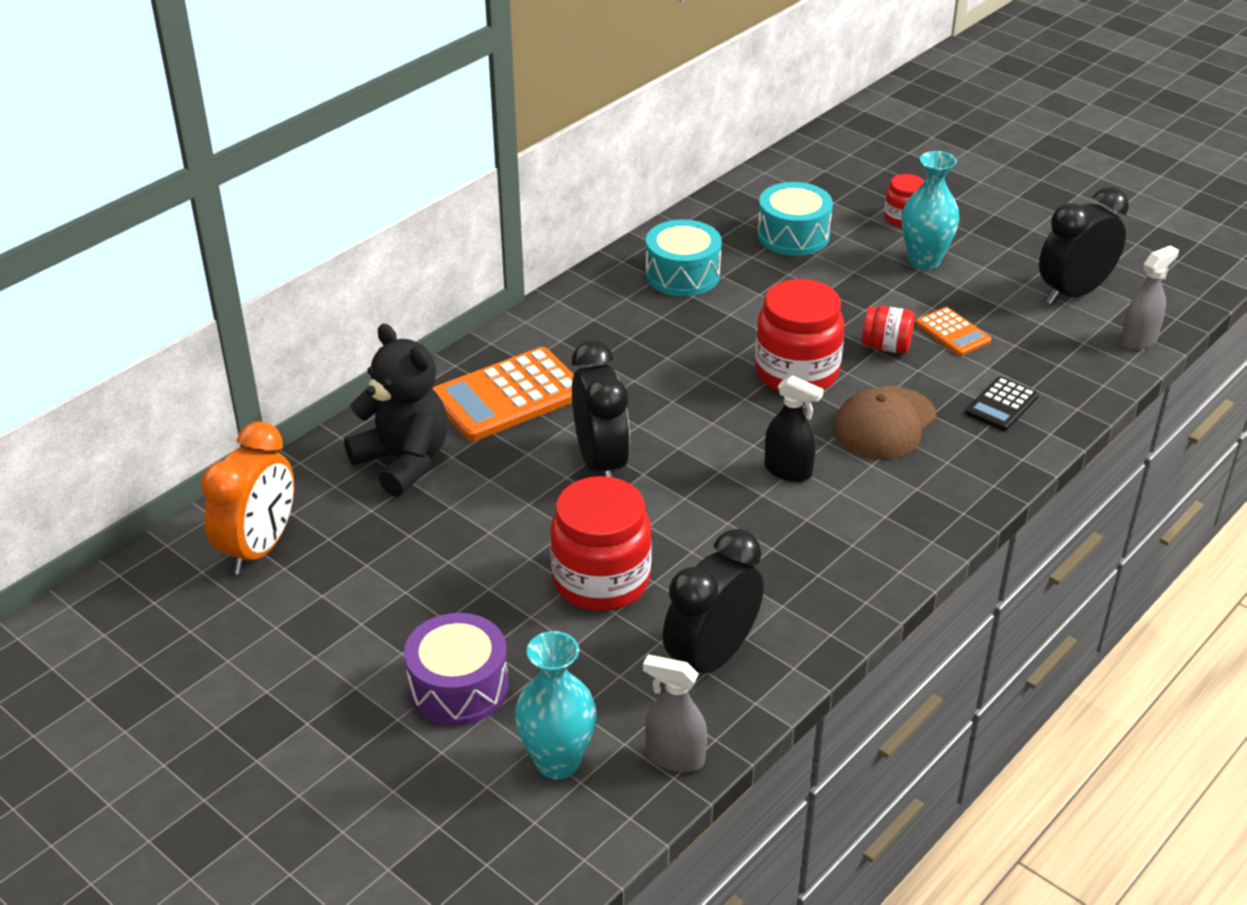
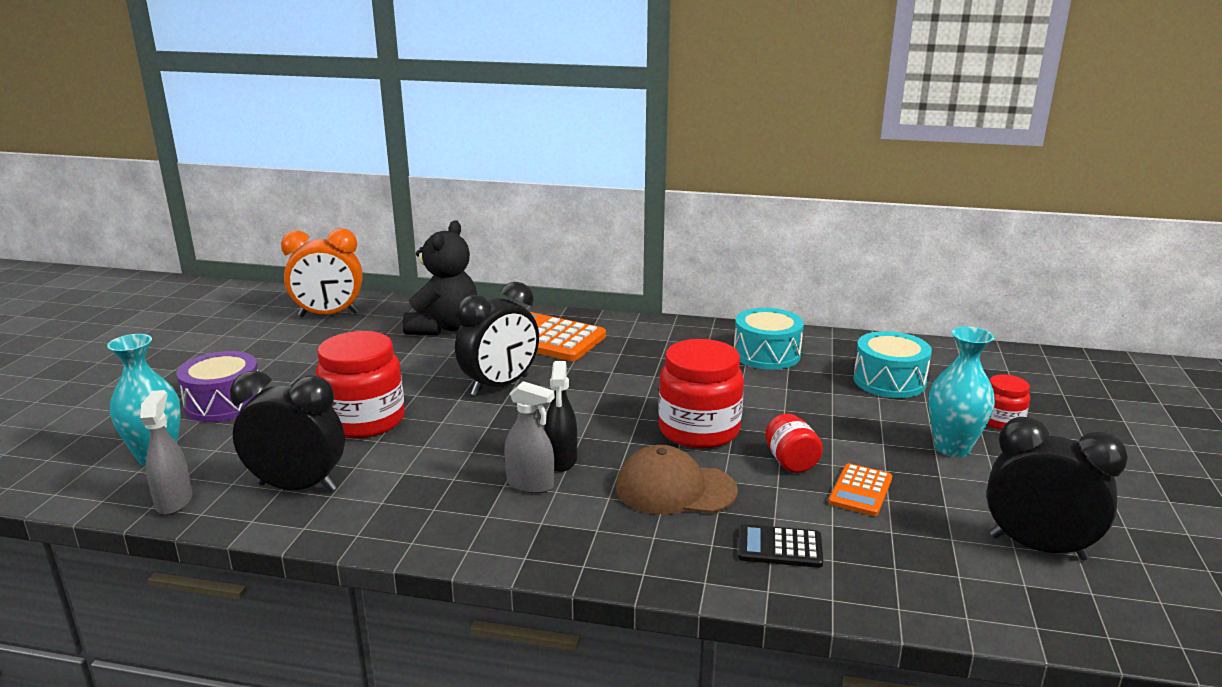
camera: 60 degrees right, 15 degrees down
grey spray bottle [1120,245,1179,350] -> grey spray bottle moved to [504,381,555,494]

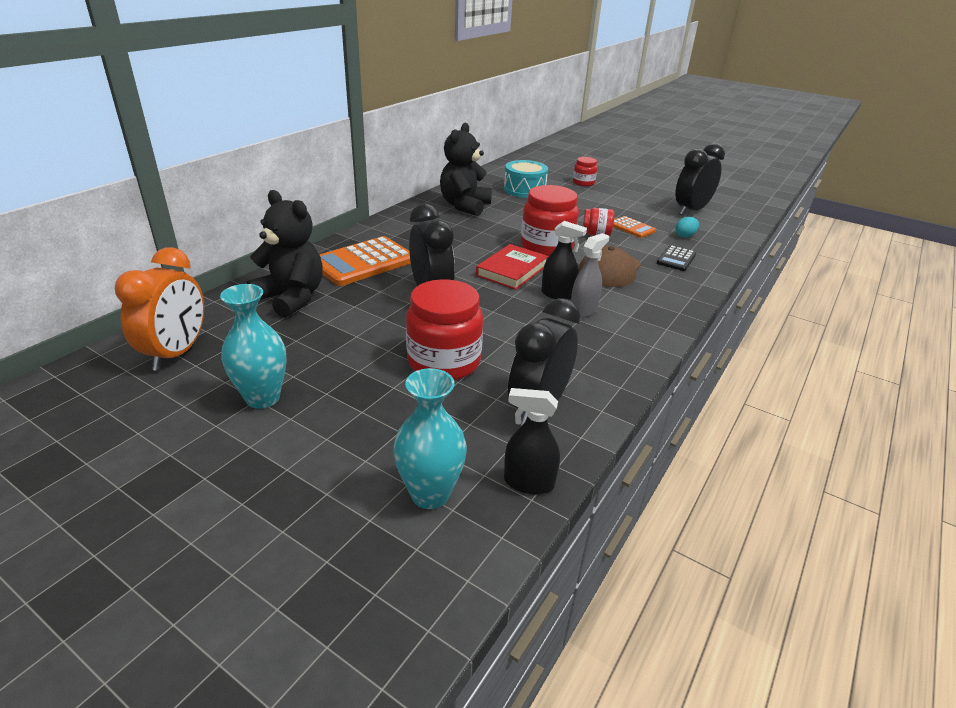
camera: 70 degrees left, 10 degrees up
grey spray bottle [140,390,192,515] -> black spray bottle [504,388,560,495]
purple drum [176,351,262,422] -> none
turquoise drum [734,308,804,370] -> black teddy bear [440,123,492,216]
turquoise vase [928,326,995,457] -> turquoise vase moved to [220,284,286,409]
none -> red book [476,244,549,290]
none -> turquoise egg [675,217,699,238]

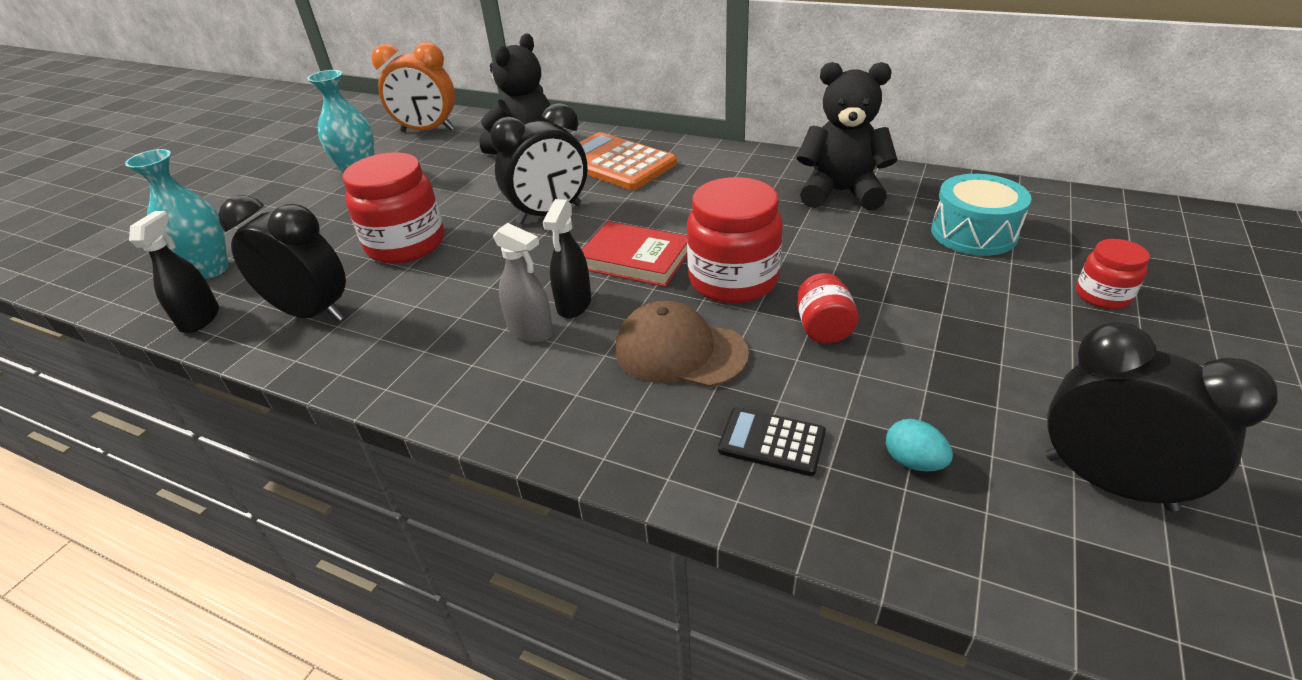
camera: 85 degrees right, 5 degrees up
orange calculator [613,216,656,238] -> none

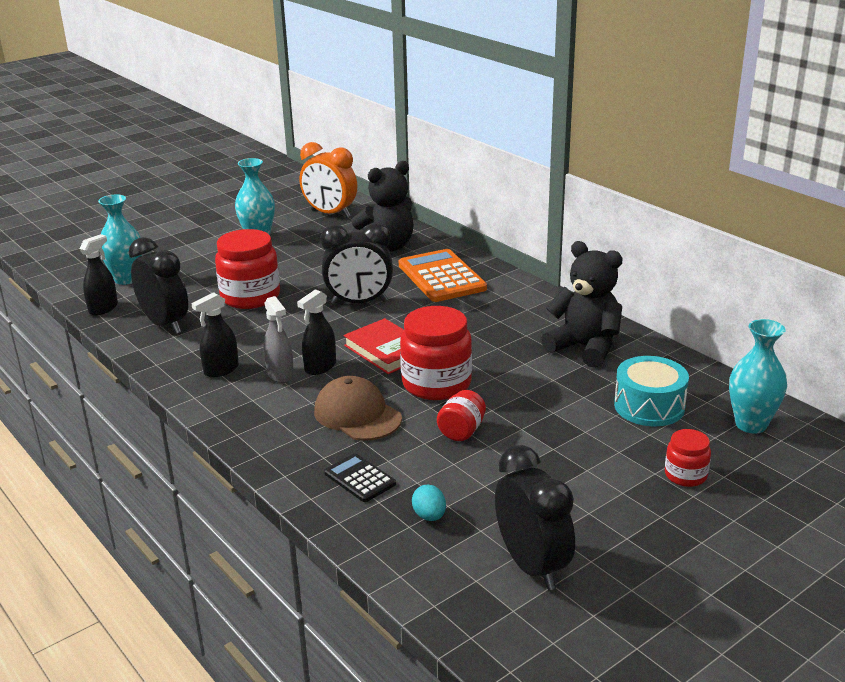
camera: 25 degrees right, 10 degrees down
none -> black spray bottle [191,292,239,377]
none -> turquoise vase [729,319,787,433]

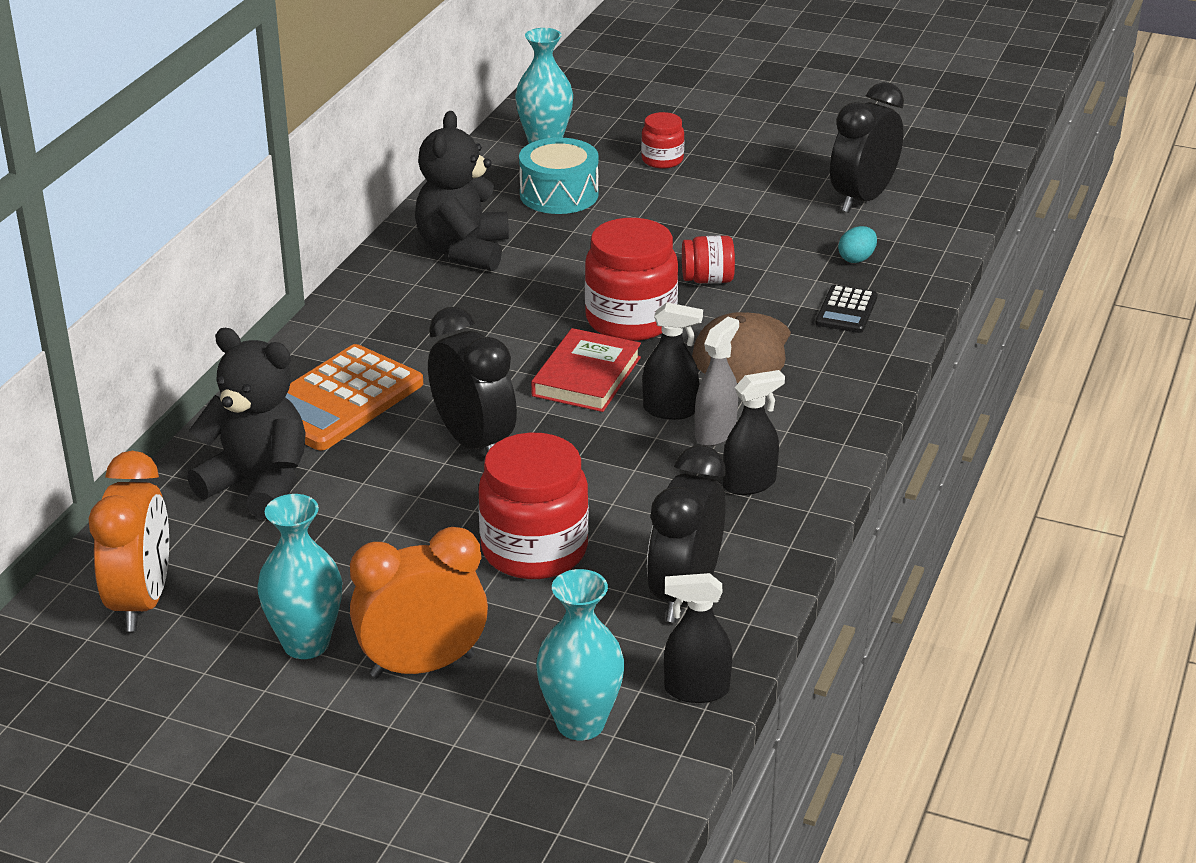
camera: 120 degrees left, 5 degrees up
black spray bottle [191,292,239,377] -> black spray bottle turned 45 degrees counterclockwise [723,370,785,495]
none -> orange clock [350,527,488,678]

